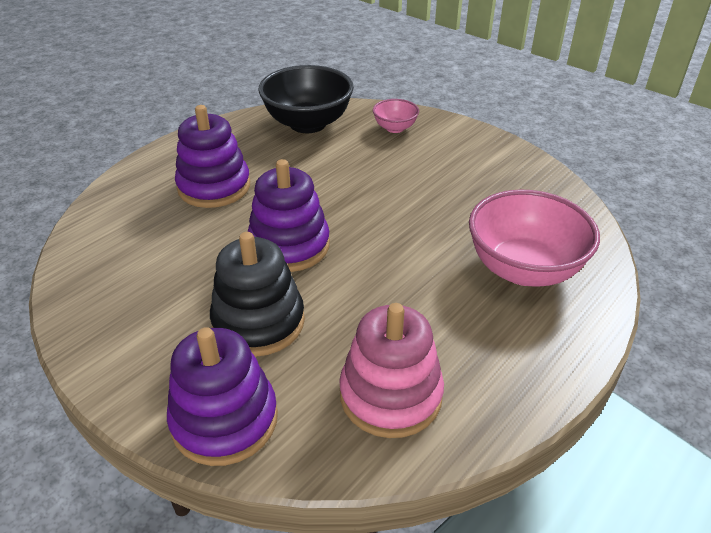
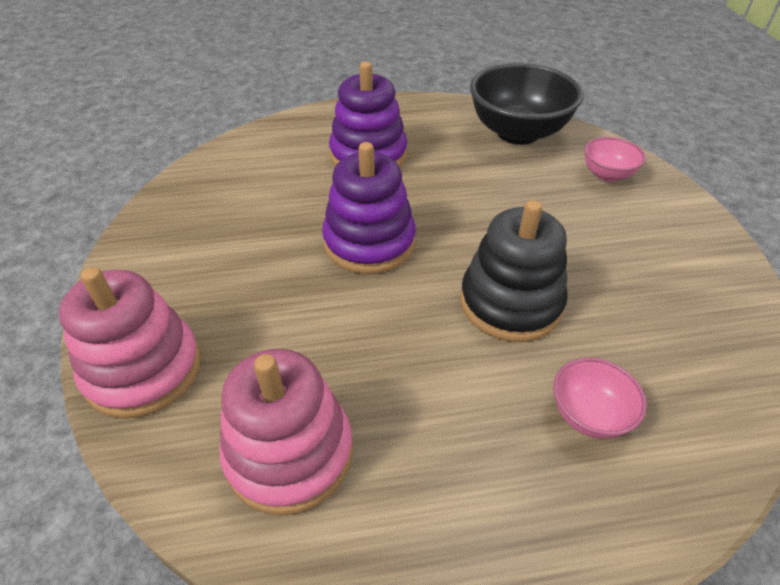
camera: 40 degrees right, 5 degrees up
purple stacking toy [167,327,278,466] -> pink stacking toy [59,267,201,419]
black stacking toy [210,232,305,357] -> black stacking toy moved to [460,200,568,342]
pink bowl [469,189,600,287] -> pink bowl [553,358,647,439], size x0.50

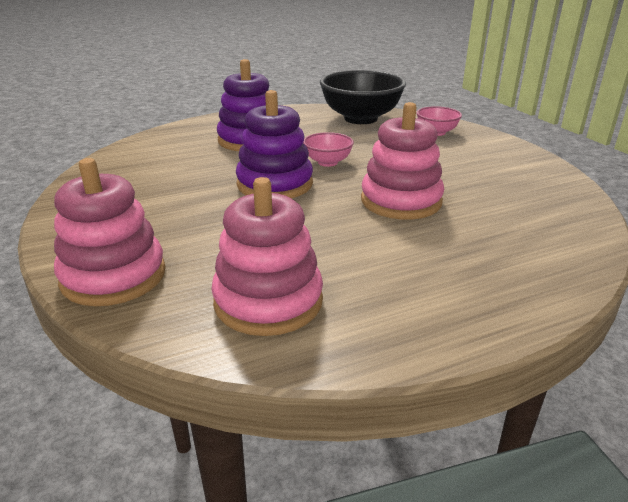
camera: 15 degrees left, 15 degrees down
black stacking toy [460,200,568,342] -> pink stacking toy [361,102,444,220]
pink bowl [553,358,647,439] -> pink bowl moved to [303,132,354,167]

